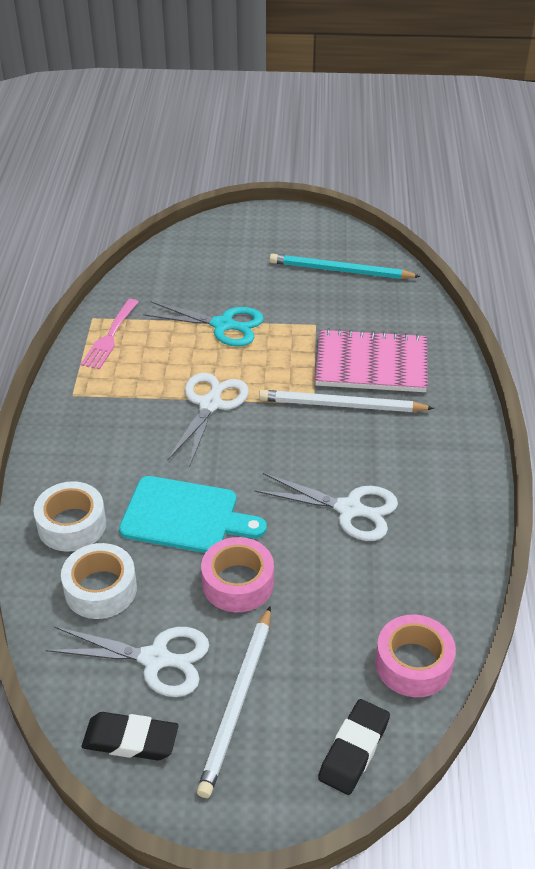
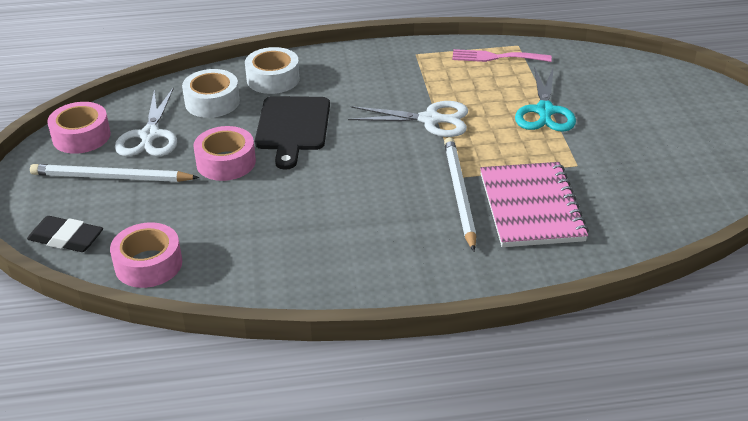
camera: 80 degrees right, 5 degrees down
black eraser [82,712,178,760] -> pink tape [47,102,111,154]
turquoise cutting board [119,476,267,553] -> black cutting board [255,96,330,170]
white scissors [254,473,398,541] -> none
turquoise pencil [269,254,421,279] -> none

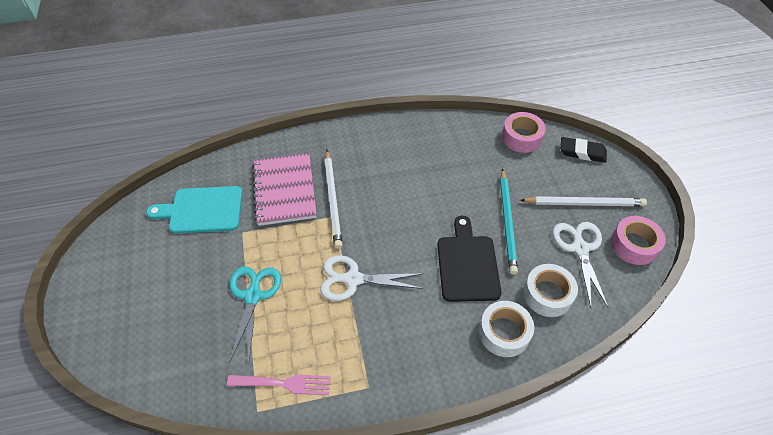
camera: 175 degrees right, 15 degrees up
pink tape [193,126,256,181] -> turquoise pencil [500,168,518,275]
none -> turquoise cutting board [146,186,242,234]

